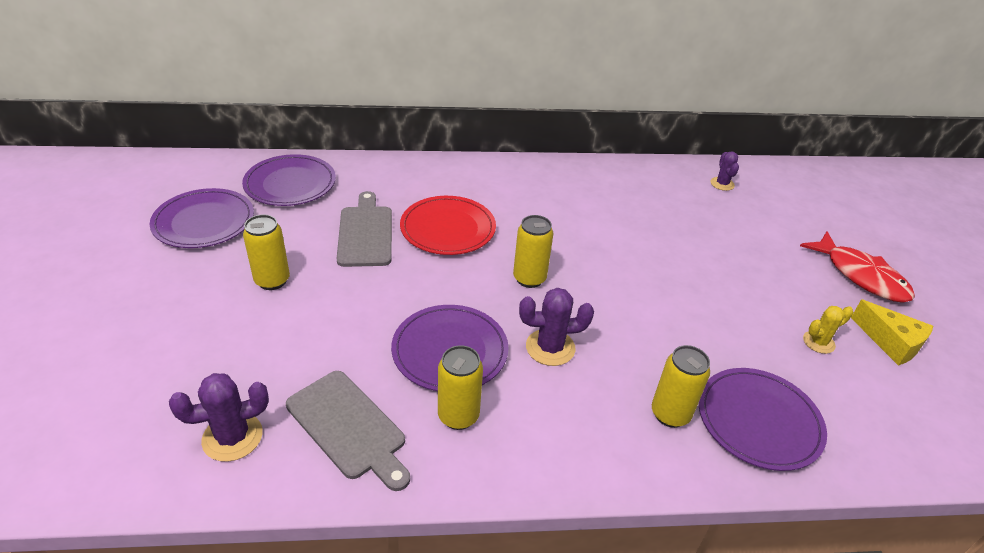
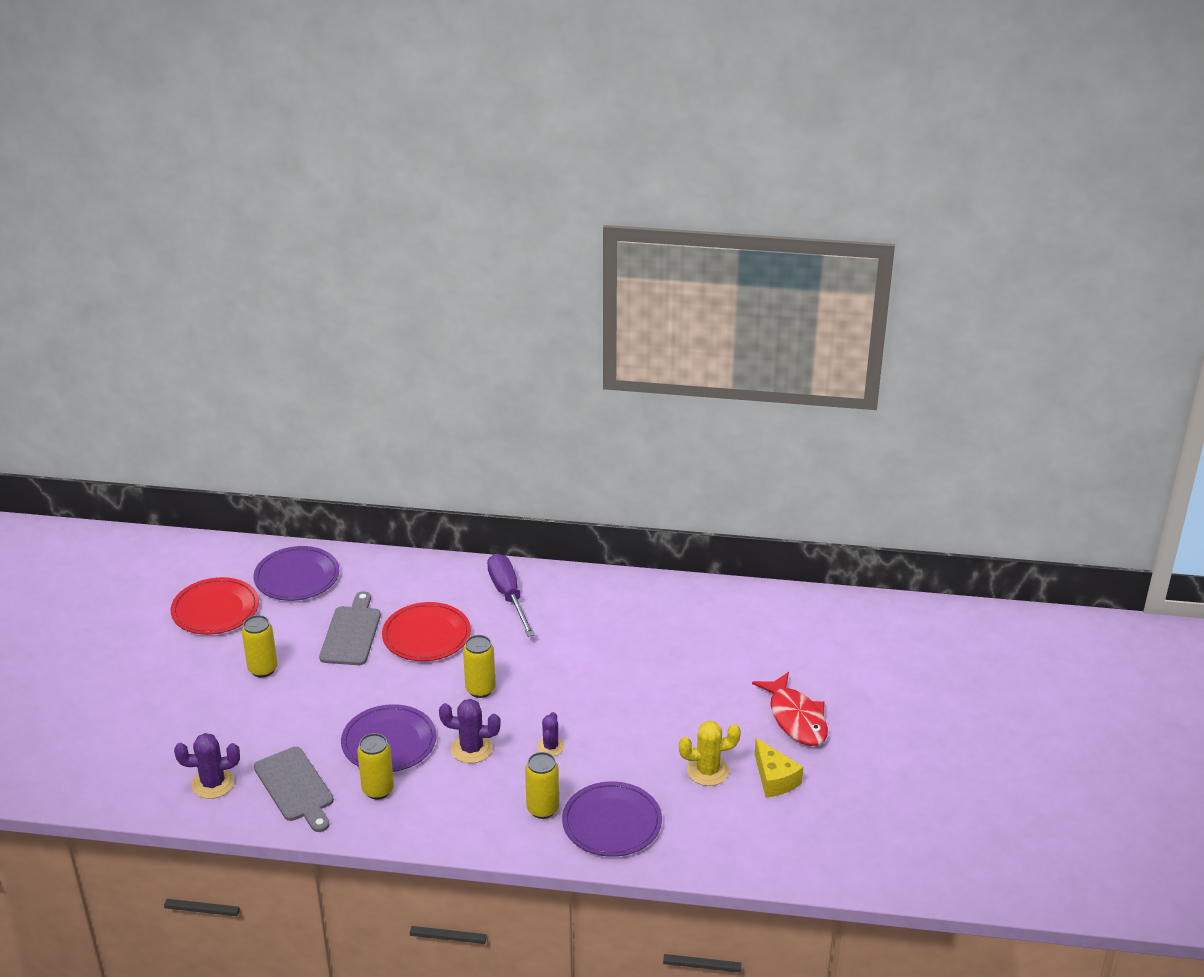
camera: 15 degrees right, 5 degrees down
purple plate [149,188,254,248] -> red plate [170,577,259,635]
purple cactus [710,151,739,191] -> purple cactus moved to [537,712,564,756]
yellow cactus [803,306,853,354] -> yellow cactus [679,721,741,786], size x1.54
none -> purple screwdriver [487,554,535,637]

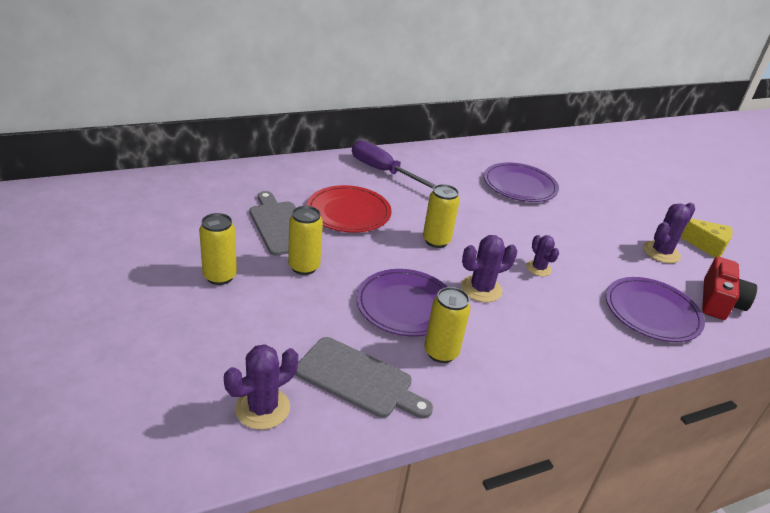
camera: 35 degrees left, 0 degrees up
red plate [170,577,259,635] -> none
purple plate [254,546,339,601] -> purple plate moved to [484,162,559,202]
yellow can [525,752,559,819] -> yellow can moved to [288,206,323,275]
yellow cactus [679,721,741,786] -> purple cactus [643,203,695,263]
red fish [752,672,828,746] -> none
none -> red camera [702,257,757,320]

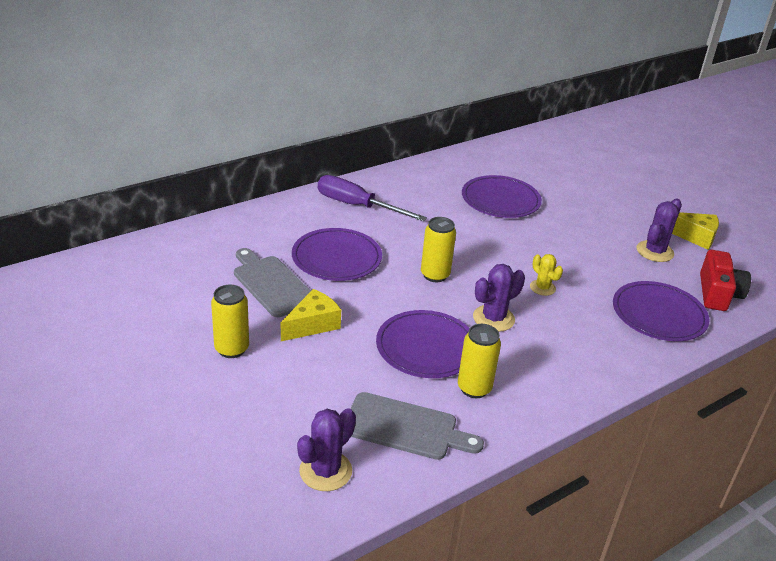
camera: 10 degrees left, 0 degrees up
yellow can [288,206,323,275] -> yellow cheese [281,289,341,341]
red plate [307,185,392,233] -> purple plate [292,228,382,281]
purple cactus [526,235,559,276] -> yellow cactus [530,254,563,296]

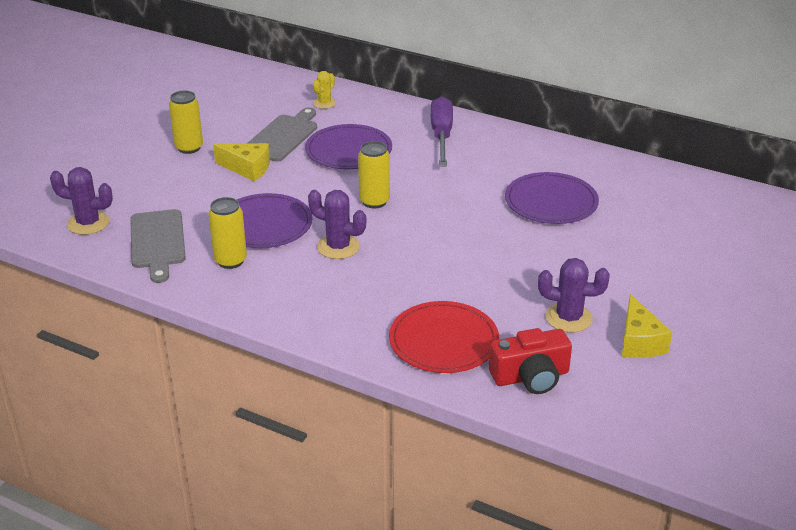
camera: 65 degrees right, 0 degrees up
yellow cactus [530,254,563,296] -> yellow cactus moved to [313,71,336,109]
purple plate [613,281,710,341] -> red plate [389,301,499,373]

